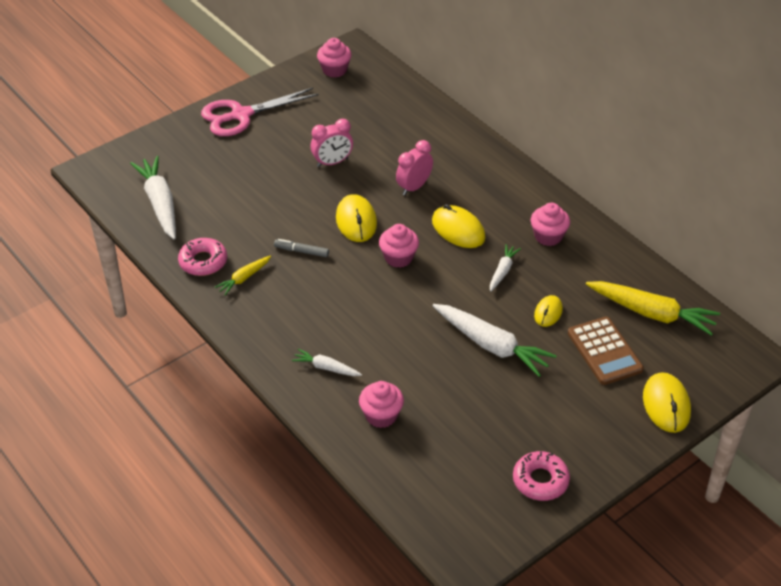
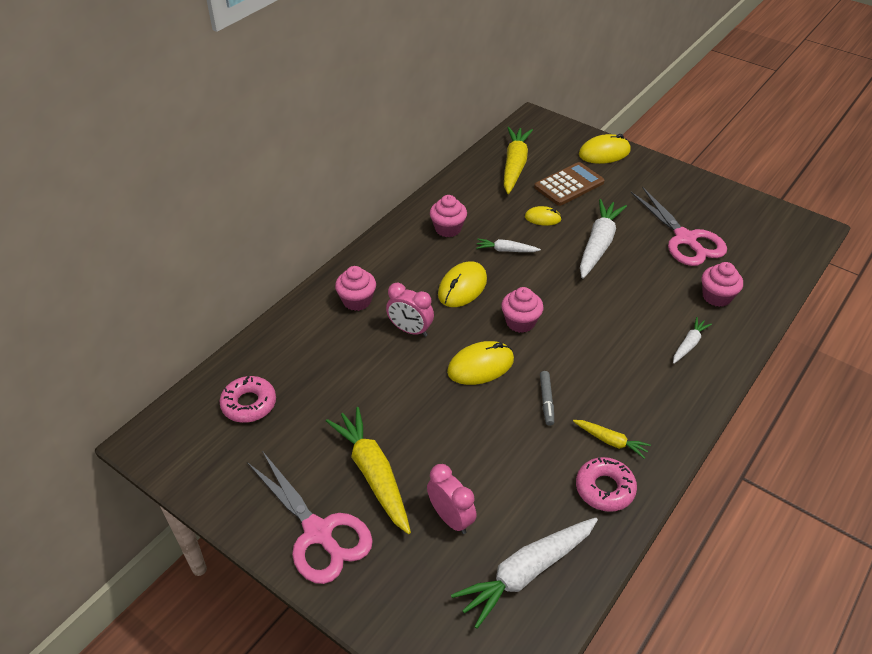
camera: 105 degrees left, 0 degrees up
white carrot [292,349,362,376] -> white carrot turned 150 degrees counterclockwise [673,317,712,364]
pink clock [310,119,353,167] -> pink clock moved to [427,464,477,534]
pink cupcake [317,38,352,78] -> pink cupcake moved to [335,266,376,311]
pink donut [513,451,570,501] -> pink donut moved to [220,376,276,423]
none -> yellow carrot [326,407,411,534]
none -> pink scissors [631,187,727,266]

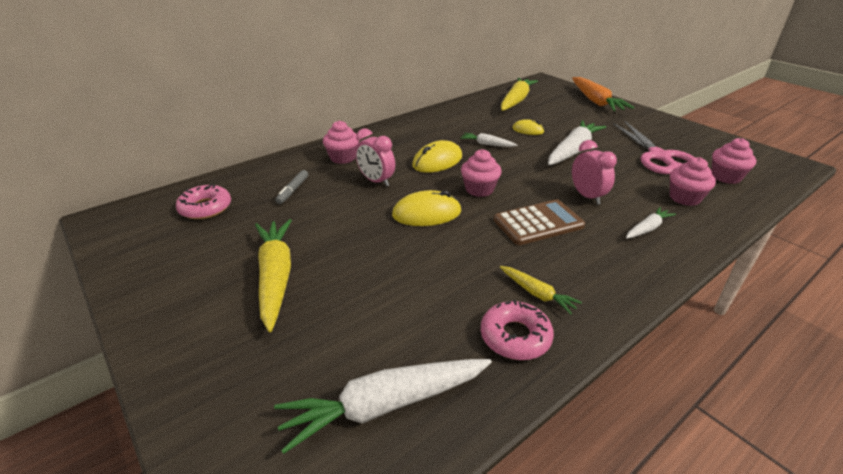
camera: 15 degrees right, 10 degrees down
pink scissors [247,451,373,584] -> none
pink clock [427,464,477,534] -> pink clock moved to [572,140,617,204]
pink cupcake [430,195,467,237] -> pink cupcake moved to [712,138,756,184]
brown calculator [534,162,604,206] -> brown calculator moved to [494,199,585,245]
grey marker [540,371,554,426] -> grey marker moved to [275,170,308,204]
yellow mouse [579,134,631,164] -> orange carrot [572,77,634,111]

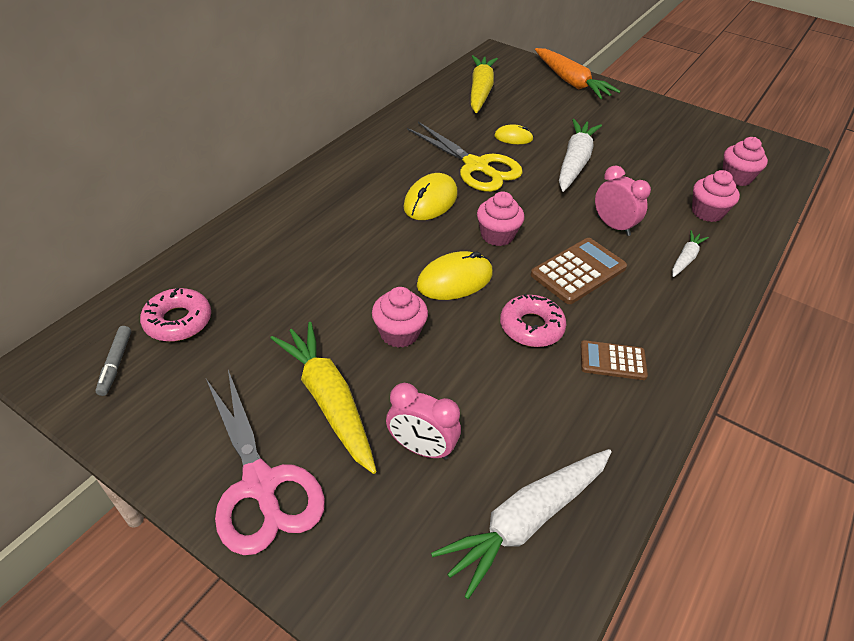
camera: 20 degrees left, 10 degrees up
grey marker [275,170,308,204] -> grey marker moved to [95,326,131,396]
pink cupcake [323,120,359,164] -> pink cupcake moved to [372,287,428,348]
pink clock [355,128,395,187] -> pink clock moved to [386,383,461,460]
white carrot [460,133,517,147] -> yellow scissors [407,122,523,192]
pink donut [480,300,554,360] -> pink donut moved to [500,294,566,347]
yellow carrot [500,266,582,315] -> brown calculator [581,340,648,380]
pink scissors [613,121,695,174] -> pink scissors moved to [206,370,325,555]

